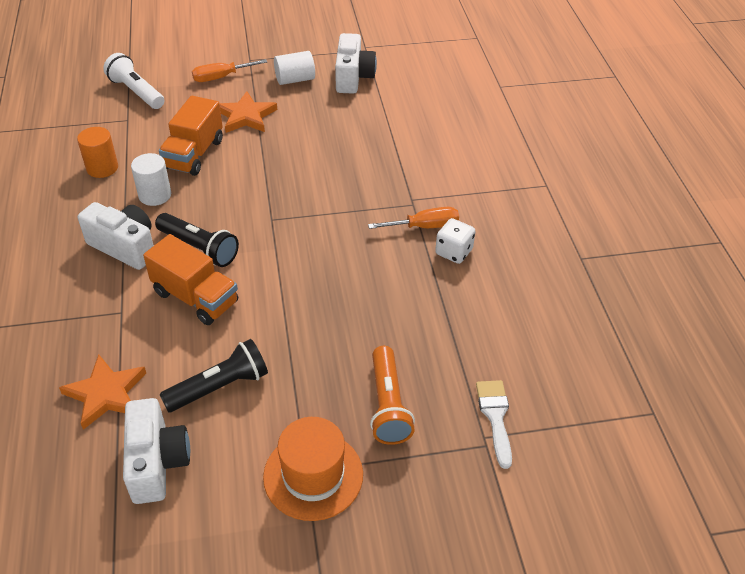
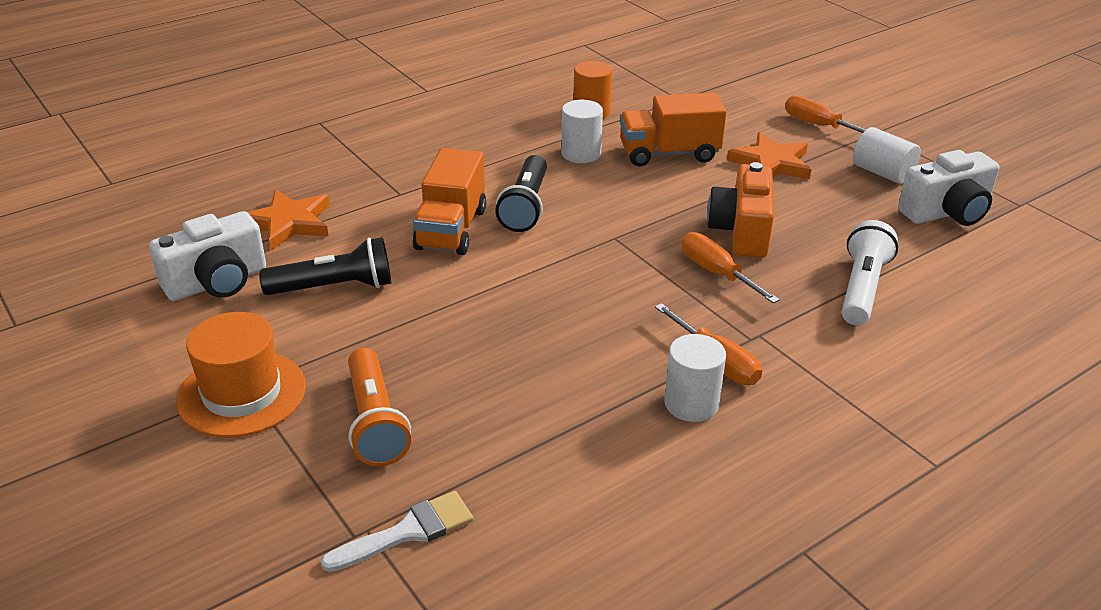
camera: 65 degrees right, 10 degrees down
white camera [78,202,154,270] -> none
white flashlight [103,53,165,109] -> white flashlight moved to [842,220,898,325]
black flashlight [159,339,268,412] -> black flashlight turned 45 degrees counterclockwise [259,237,391,295]
orange flashlight [370,346,415,445] -> orange flashlight turned 75 degrees counterclockwise [348,348,411,466]
white dice [435,218,476,264] -> white cylinder [664,334,726,422]
none -> orange screwdriver [682,232,780,303]
none -> orange camera [707,162,774,258]

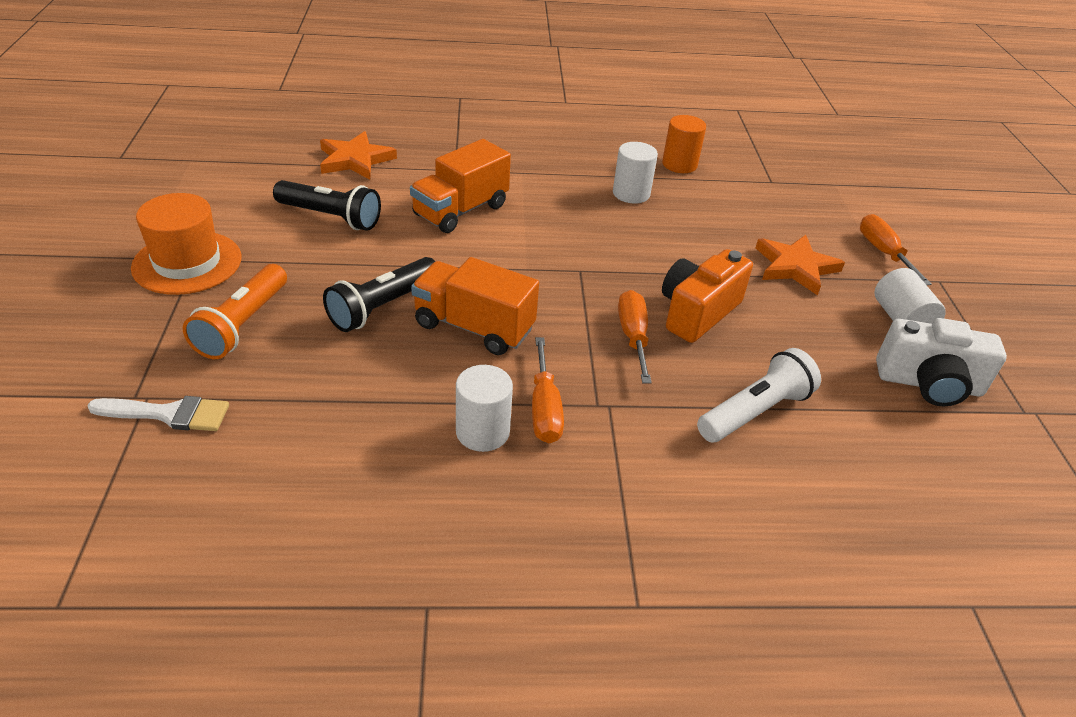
camera: 30 degrees right, 5 degrees up
white camera [149,211,266,301] -> none
black flashlight [495,155,547,232] -> black flashlight moved to [323,257,436,332]
orange truck [620,92,726,166] -> orange truck moved to [411,257,539,355]

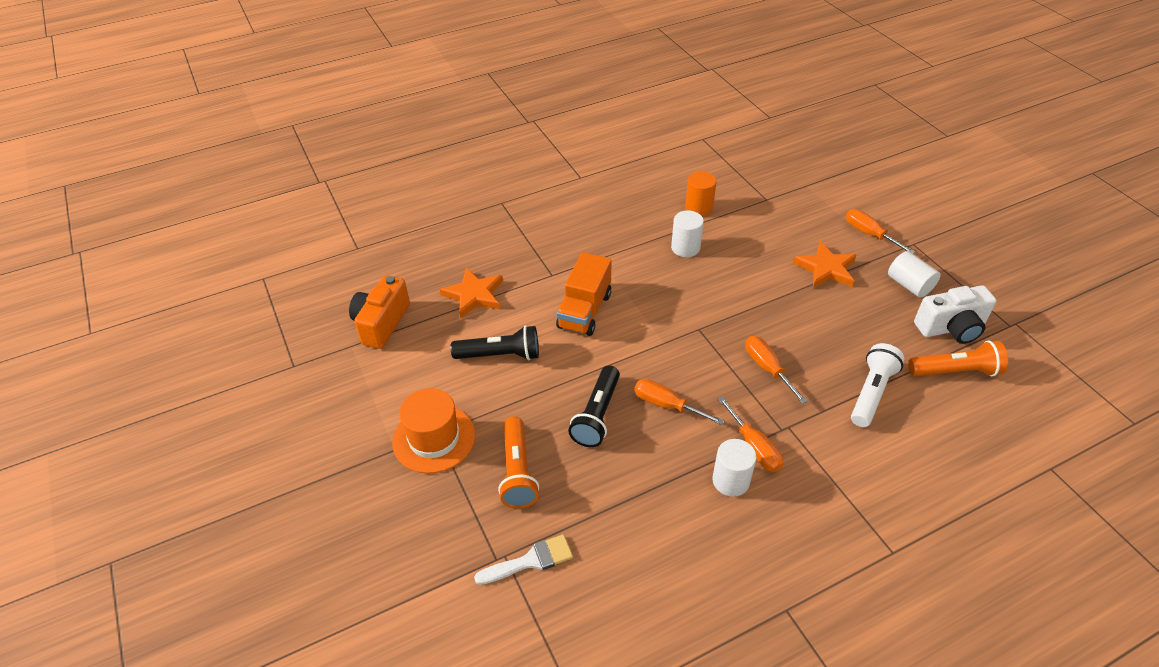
camera: 20 degrees left, 5 degrees up
orange truck [411,257,539,355] -> orange screwdriver [634,379,725,425]
orange camera [662,249,753,343] -> orange camera moved to [349,275,410,349]
none -> orange flashlight [908,341,1008,377]

